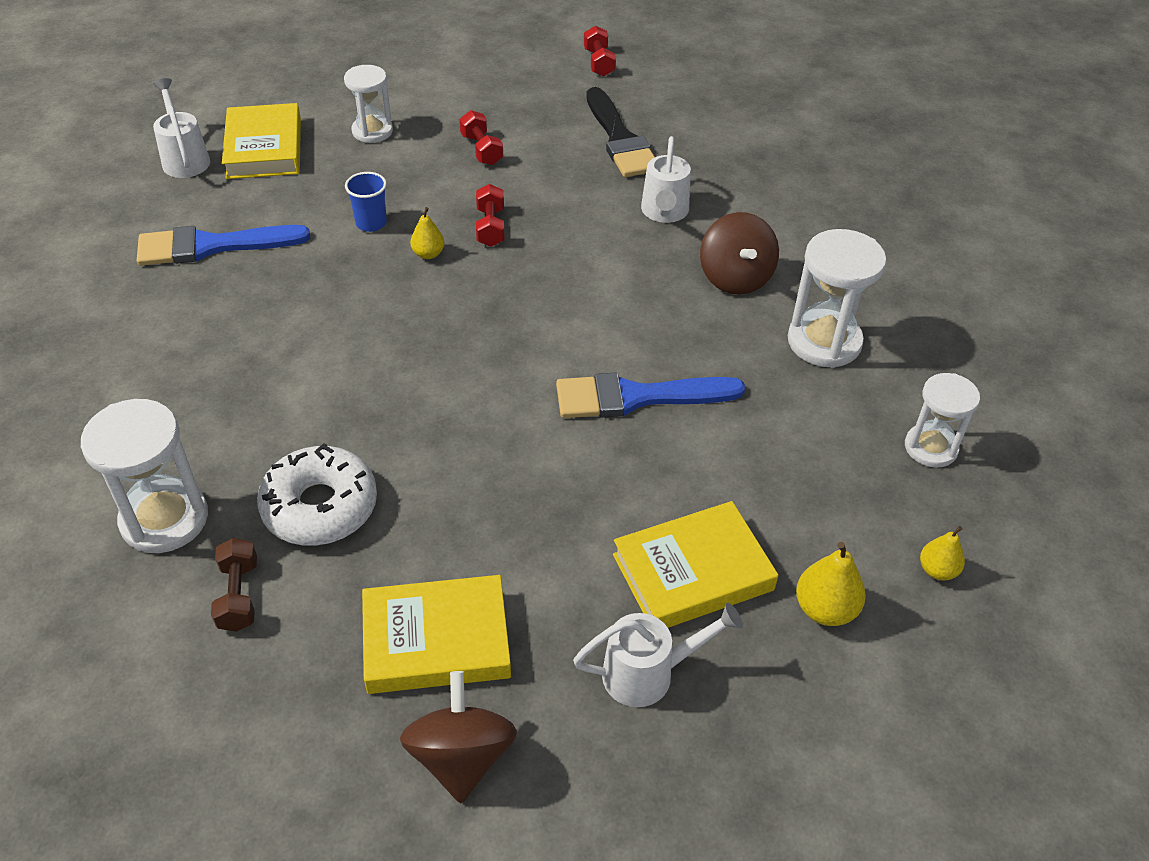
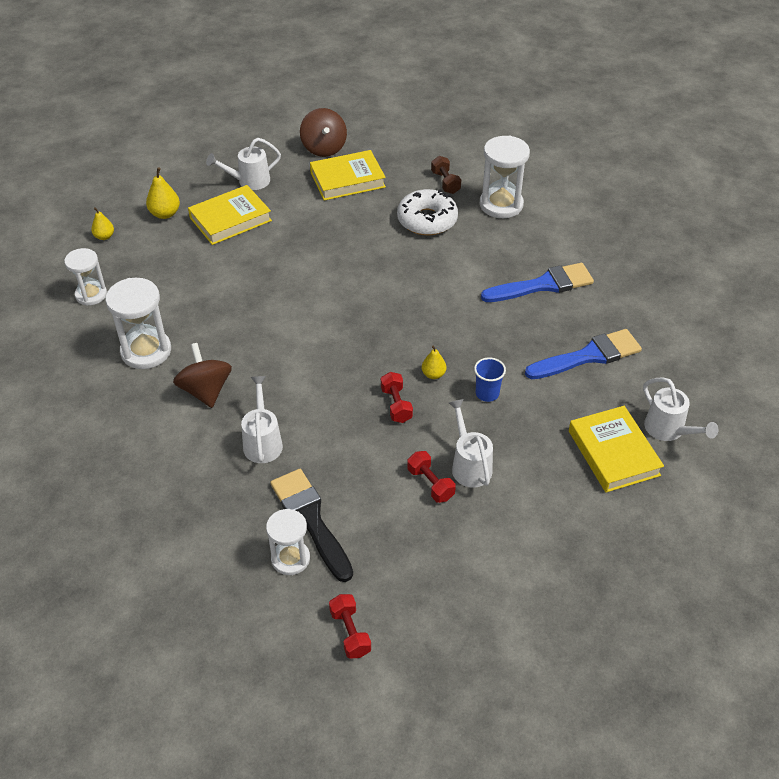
camera: 170 degrees right, 0 degrees up
white hourglass [344,65,393,143] -> white hourglass moved to [266,509,310,575]
blue brush [556,372,745,418] -> blue brush moved to [481,263,594,302]
none -> white watering can [448,399,493,488]

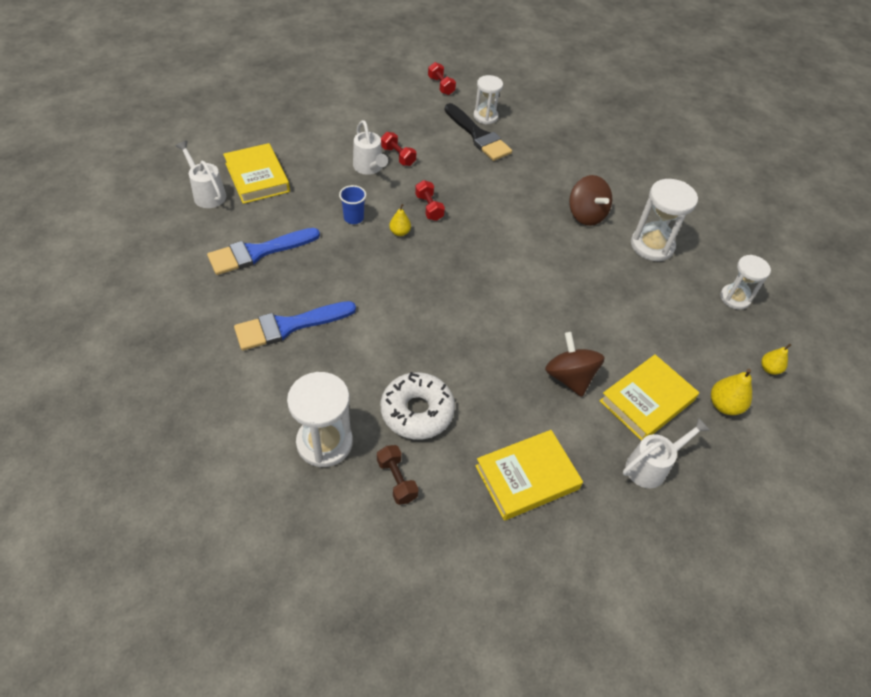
camera: 170 degrees right, 5 degrees up
white watering can [241,376,283,463] -> none
brown spinning top [300,108,347,157] -> brown spinning top moved to [545,332,605,397]

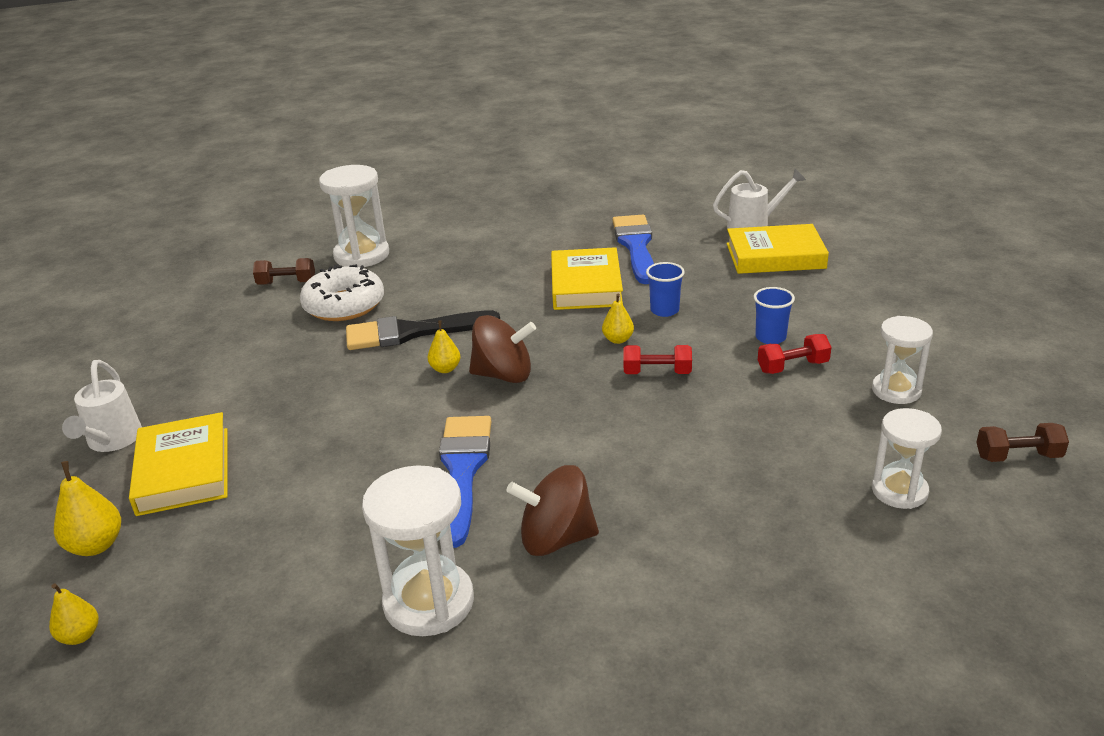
camera: 120 degrees right, 20 degrees down
blue brush [234,301,356,350] -> blue brush moved to [439,416,491,548]
white watering can [353,120,388,175] -> blue cup [754,287,795,344]
red dumbbell [428,62,456,95] -> brown dumbbell [976,423,1069,462]
black brush [445,103,512,161] -> black brush moved to [346,310,500,350]
yellow book [475,430,583,521] -> yellow book moved to [551,247,623,310]
brown spinning top [545,332,605,397] -> brown spinning top moved to [469,315,536,383]
white hourglass [720,255,771,310] -> white hourglass moved to [872,316,933,404]
none -> yellow pear [428,320,461,373]

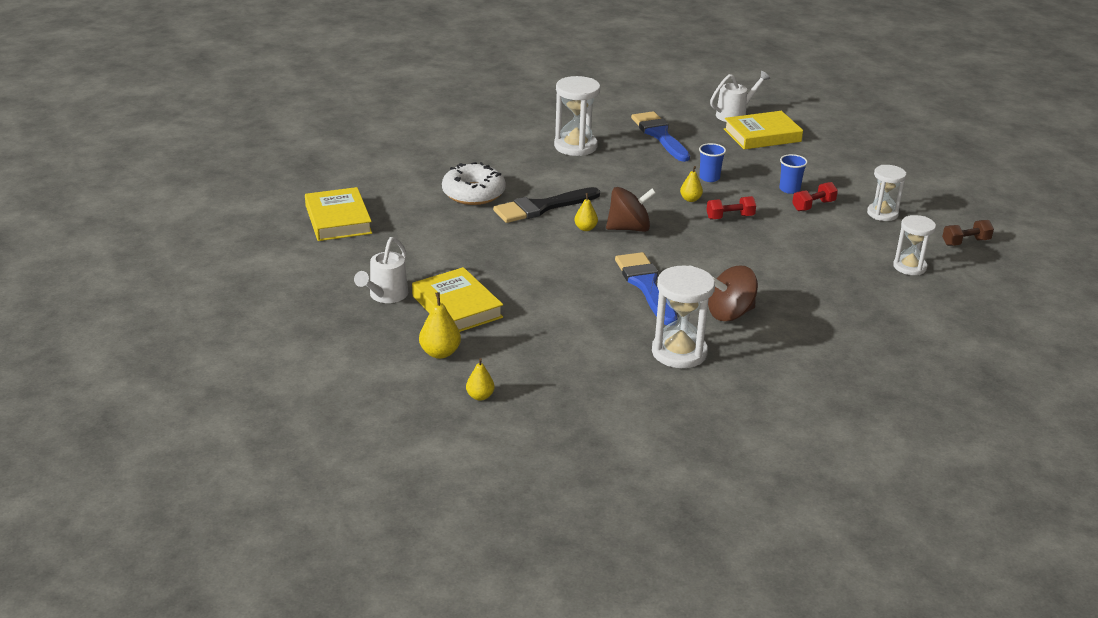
camera: 20 degrees left, 0 degrees up
white watering can [62,360,142,452] -> white watering can turned 45 degrees clockwise [354,237,408,303]
brown dumbbell [253,258,315,285] -> none
white hourglass [319,165,389,267] -> white hourglass moved to [554,76,600,156]
yellow book [551,247,623,310] -> yellow book moved to [305,187,372,241]

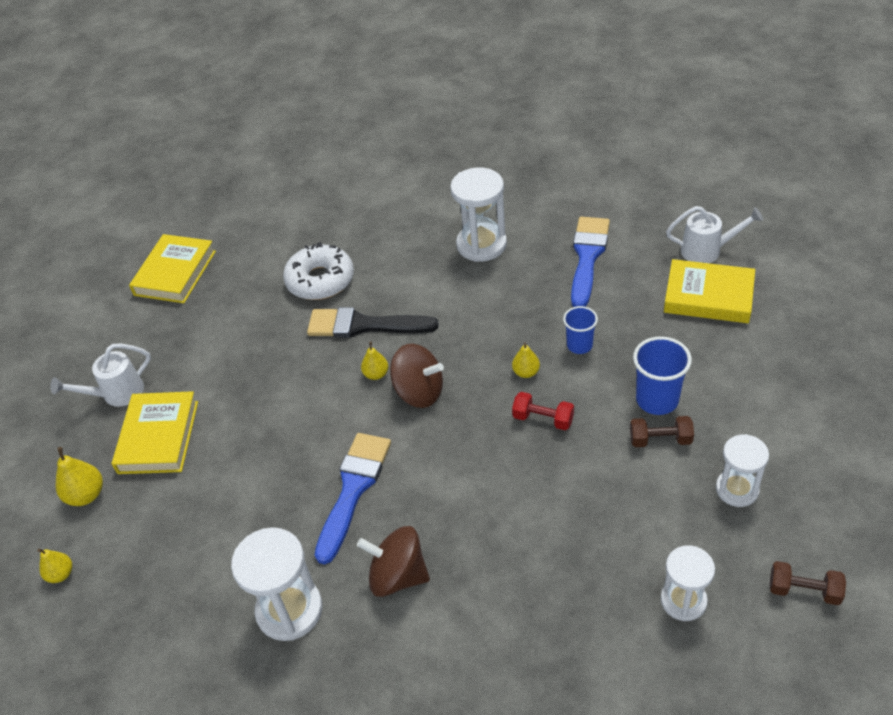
camera: 40 degrees right, 15 degrees up
blue cup [780,154,808,194] -> blue cup [633,336,692,415], size x1.55
red dumbbell [792,182,838,211] -> brown dumbbell [630,416,694,447]

